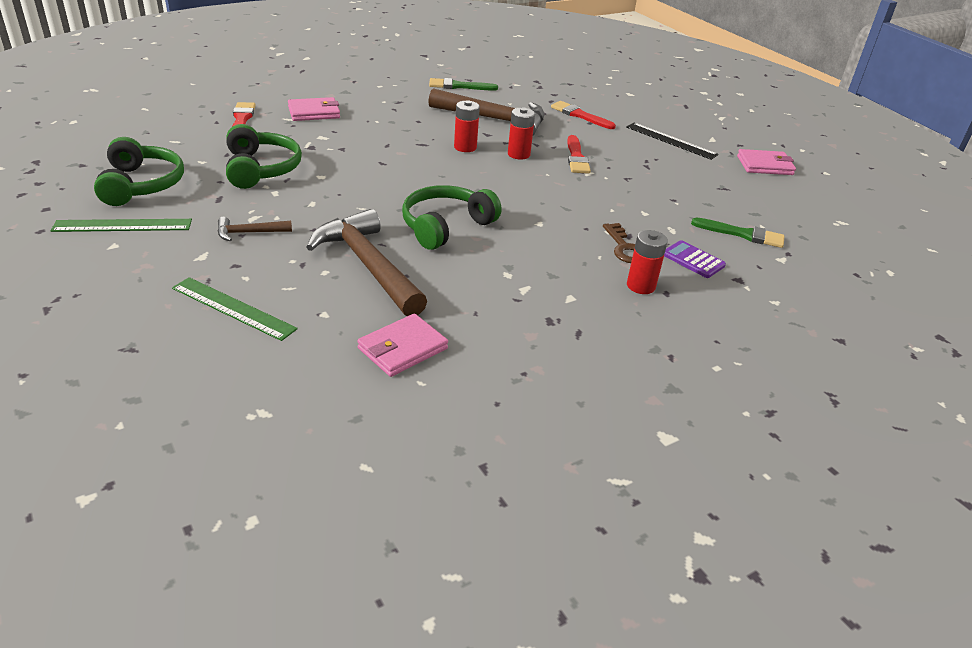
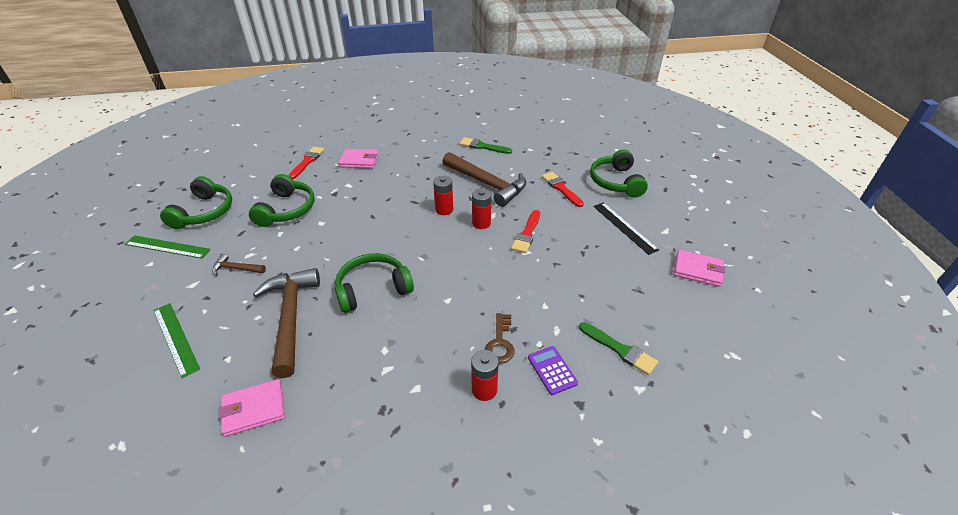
camera: 25 degrees right, 5 degrees up
none -> green headphones [590,149,648,198]

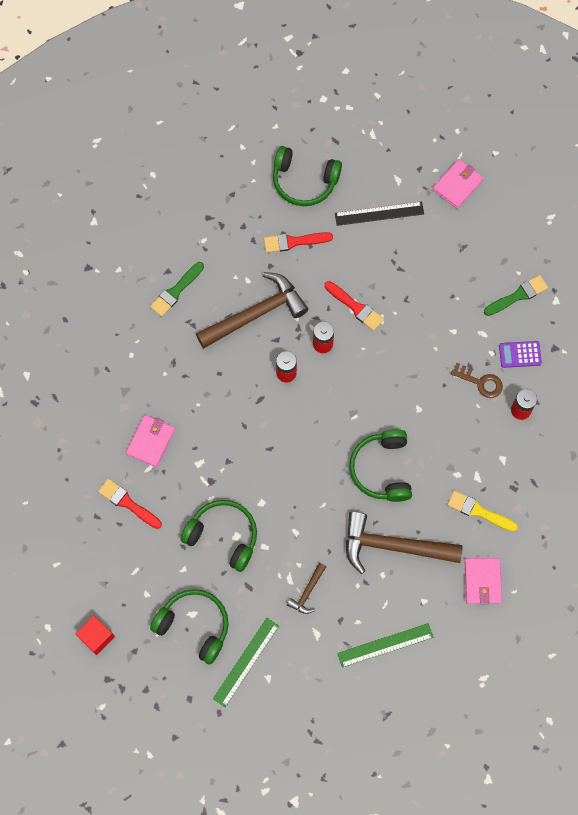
camera: 70 degrees left, 30 degrees up
none -> red cube [76,615,115,655]
none -> yellow brush [447,490,518,532]

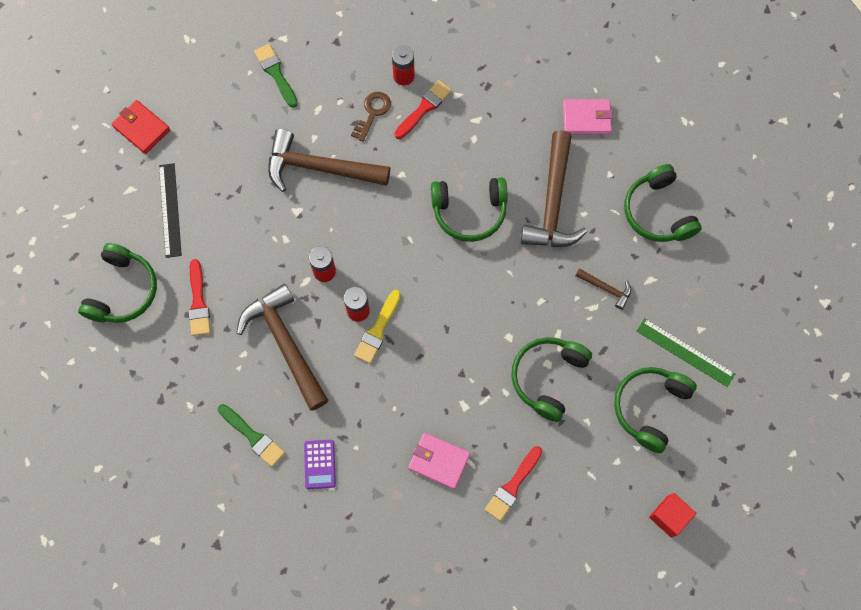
camera: 90 degrees left, 0 degrees up
red brush [325,281,384,331] -> red brush moved to [394,80,452,139]
green ruler [337,623,433,668] -> green headphones [624,164,702,242]
pink wallet [433,159,484,209] -> red wallet [112,100,170,154]
yellow brush [447,490,518,532] -> yellow brush moved to [354,290,401,364]
purple calculator [499,341,542,368] -> purple calculator moved to [304,440,336,489]
none -> brown hammer [268,129,390,192]

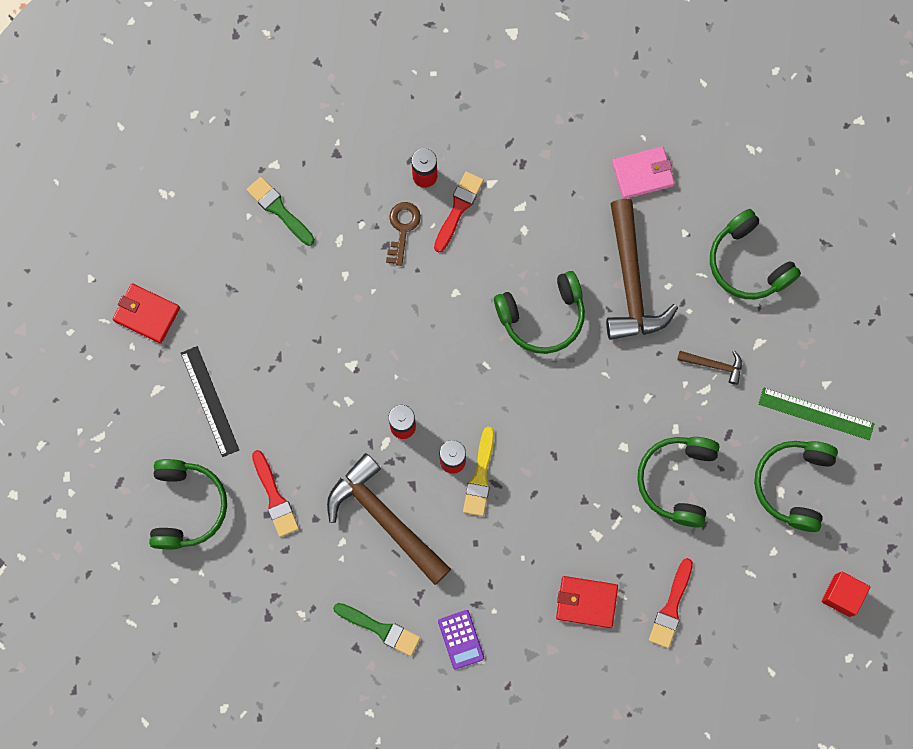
camera: 15 degrees left, 5 degrees up
brown hammer [268,129,390,192] -> none
pink wallet [408,433,470,490] -> red wallet [556,576,618,628]

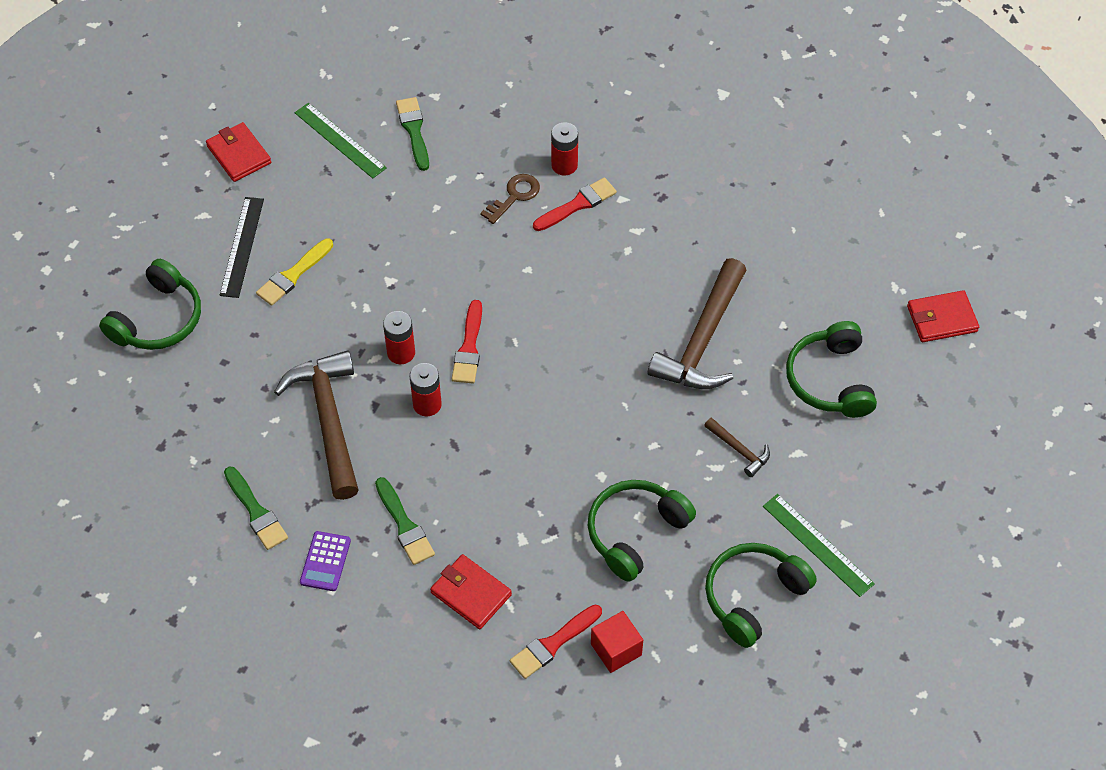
camera: 30 degrees right, 20 degrees down
red brush [252,450,299,537] -> red brush moved to [452,300,482,384]
yellow brush [463,427,494,516] -> yellow brush moved to [256,238,333,306]
green headphones [494,271,585,354] -> none
pink wallet [612,147,675,199] -> none
red cube [821,571,870,617] -> red cube moved to [591,611,643,673]
none -> green ruler [295,103,387,178]
none -> green brush [375,477,435,565]
none -> red wallet [907,290,979,342]

